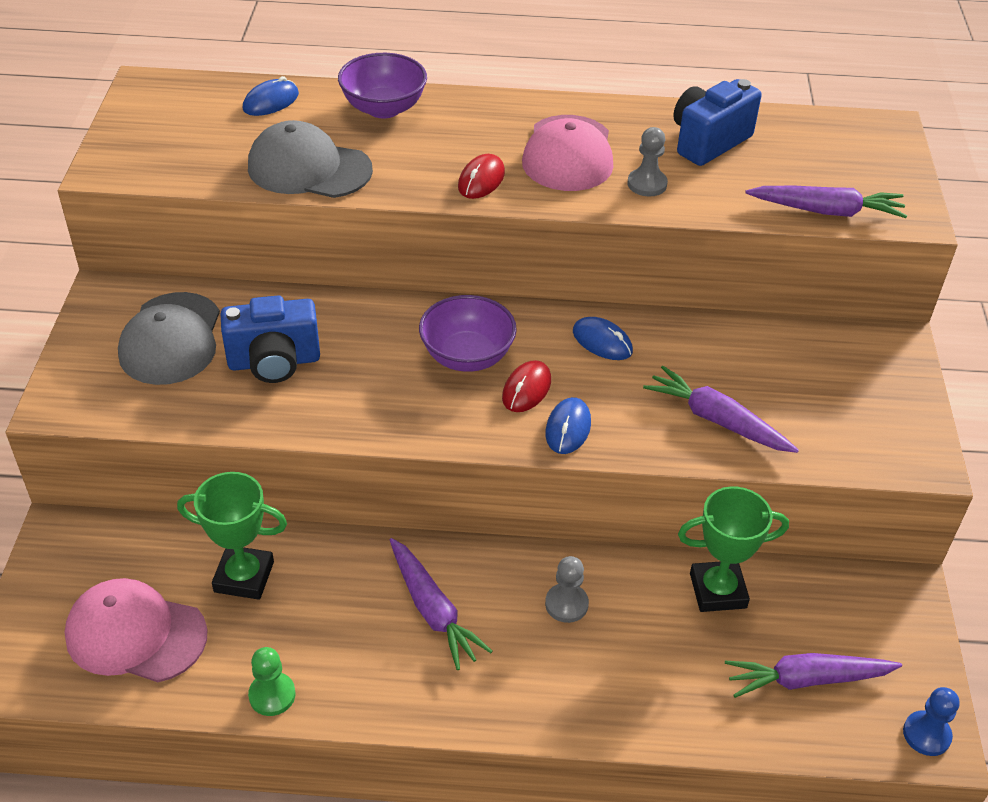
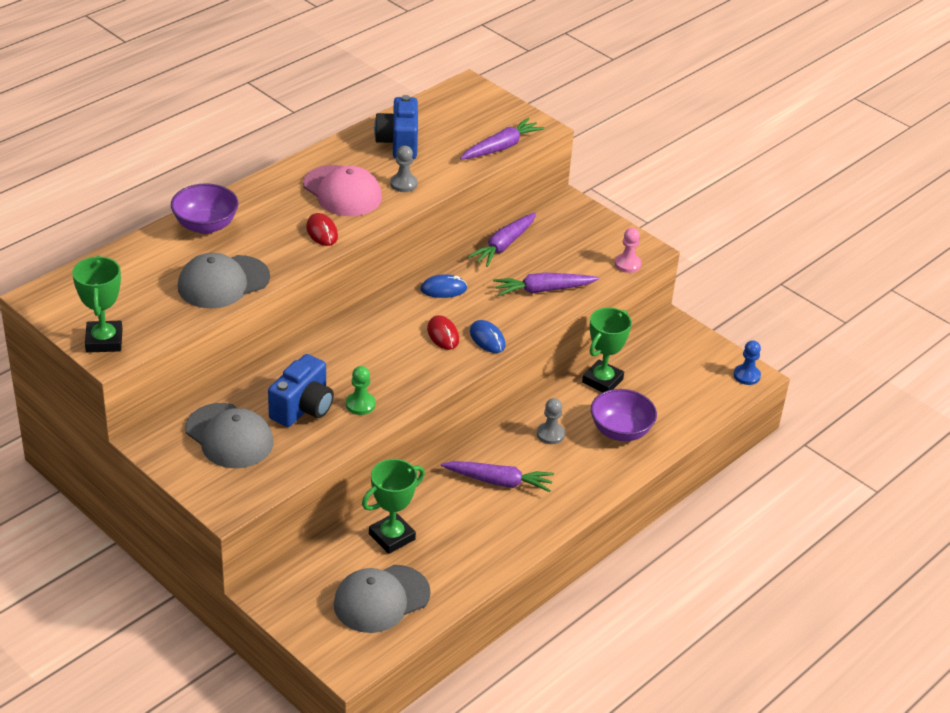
camera: 50 degrees left, 5 degrees down
pink cap [65,578,208,682] -> grey cap [333,565,431,633]
blue mouse [243,76,299,116] -> none
green pawn [248,647,296,716] -> green pawn moved to [346,366,375,415]
purple bowl [419,295,517,372] -> purple bowl moved to [591,389,657,441]
purple carrot [725,653,902,698] -> purple carrot moved to [467,212,536,267]
none -> green trophy [72,256,122,353]
none -> pink pawn [615,228,642,273]

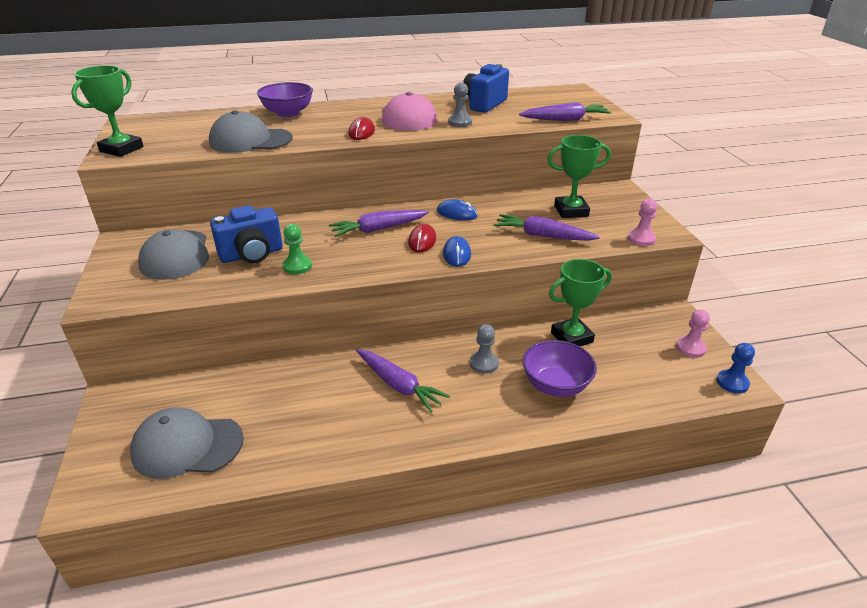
camera: 35 degrees right, 5 degrees down
green trophy [362,459,425,554] -> green trophy moved to [547,135,611,218]
purple carrot [467,212,536,267] -> purple carrot moved to [329,210,429,237]
none -> pink pawn [676,310,710,358]

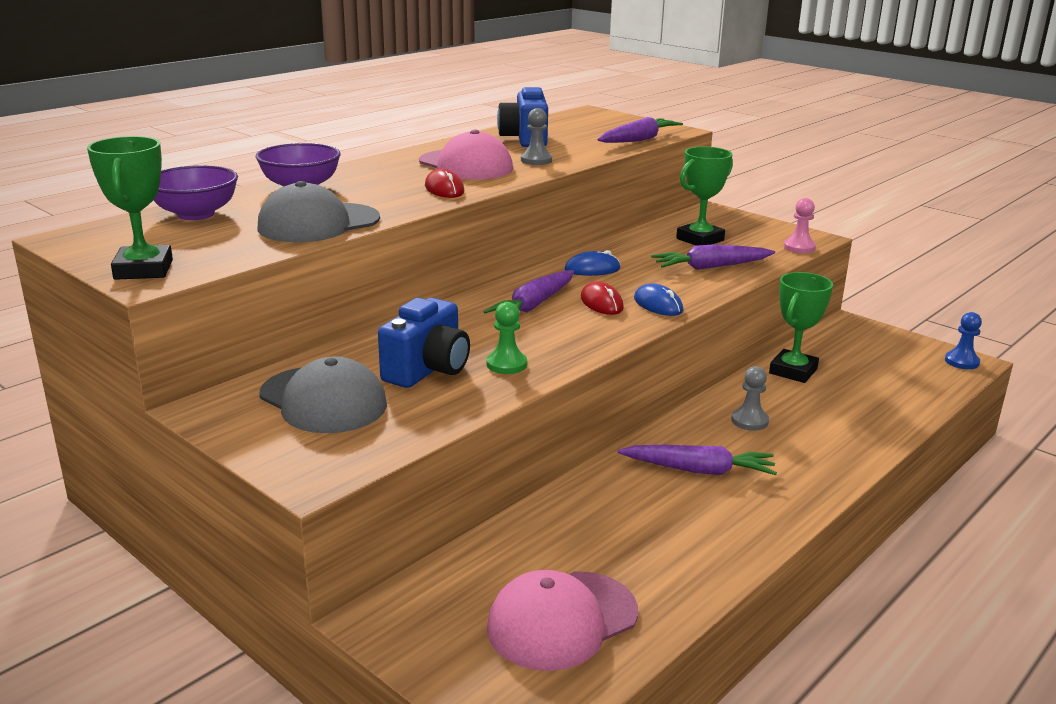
camera: 35 degrees left, 10 degrees down
grey cap [130,407,244,479] -> pink cap [487,570,638,671]
purple bowl [522,340,597,397] -> purple bowl moved to [154,165,238,220]
pink pawn [676,310,710,358] -> none

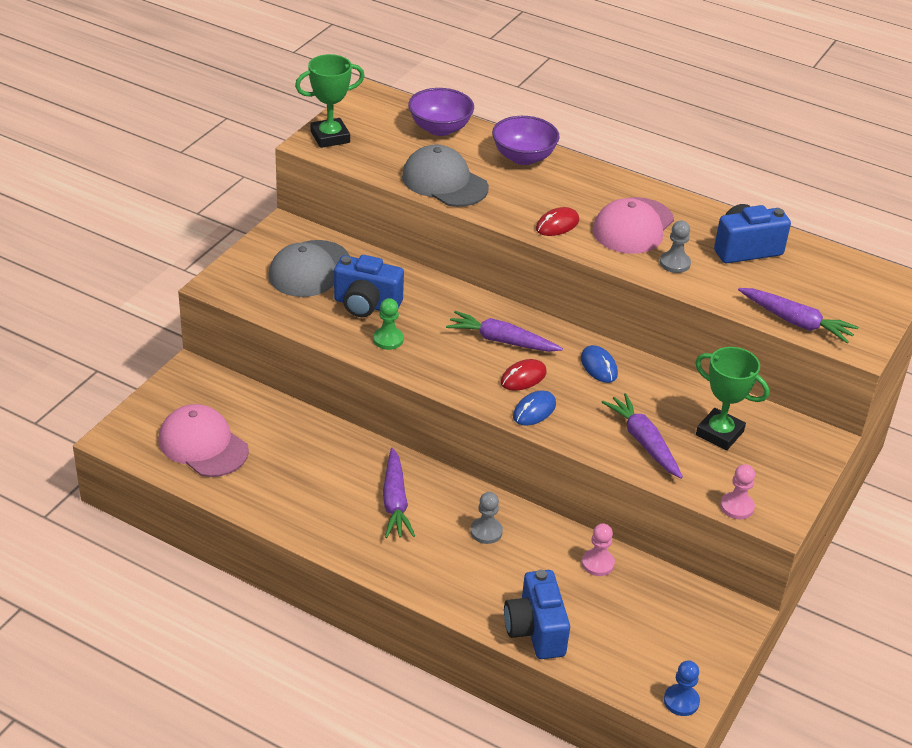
camera: 75 degrees right, 15 degrees up
green trophy [769,272,833,383] -> pink pawn [582,524,615,576]
none -> blue camera [504,570,570,659]

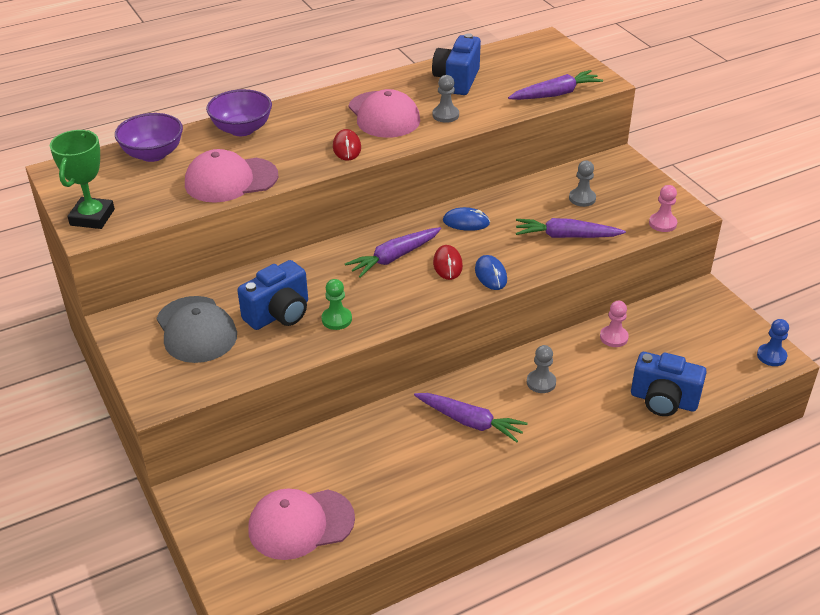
camera: 55 degrees left, 0 degrees up
grey cap [402,144,489,207] -> pink cap [185,149,278,203]
green trophy [695,347,769,450] -> grey pawn [569,161,596,207]

